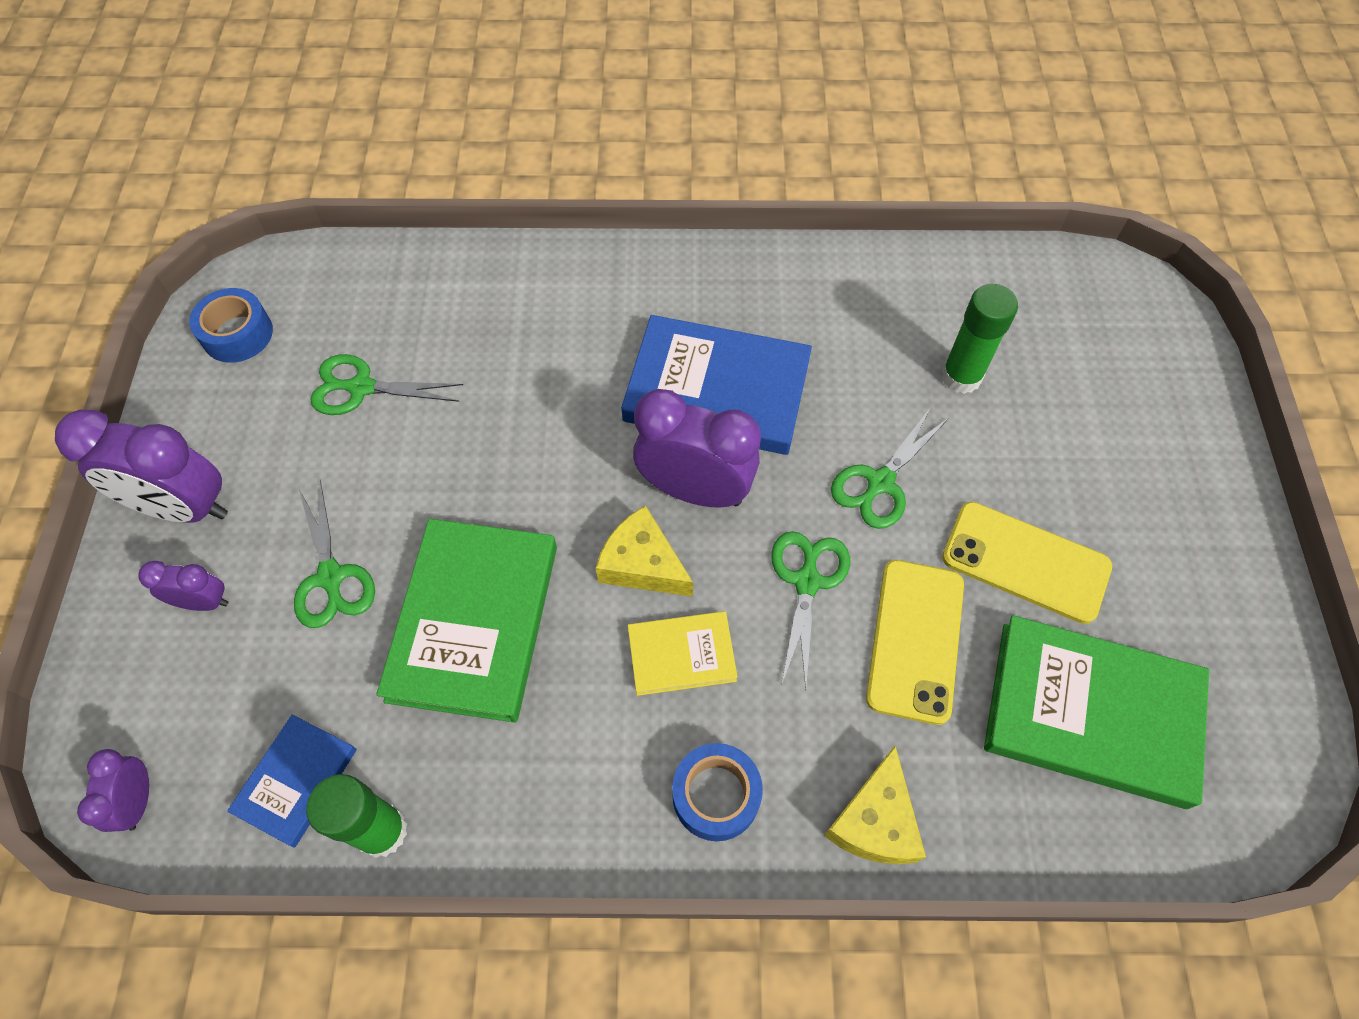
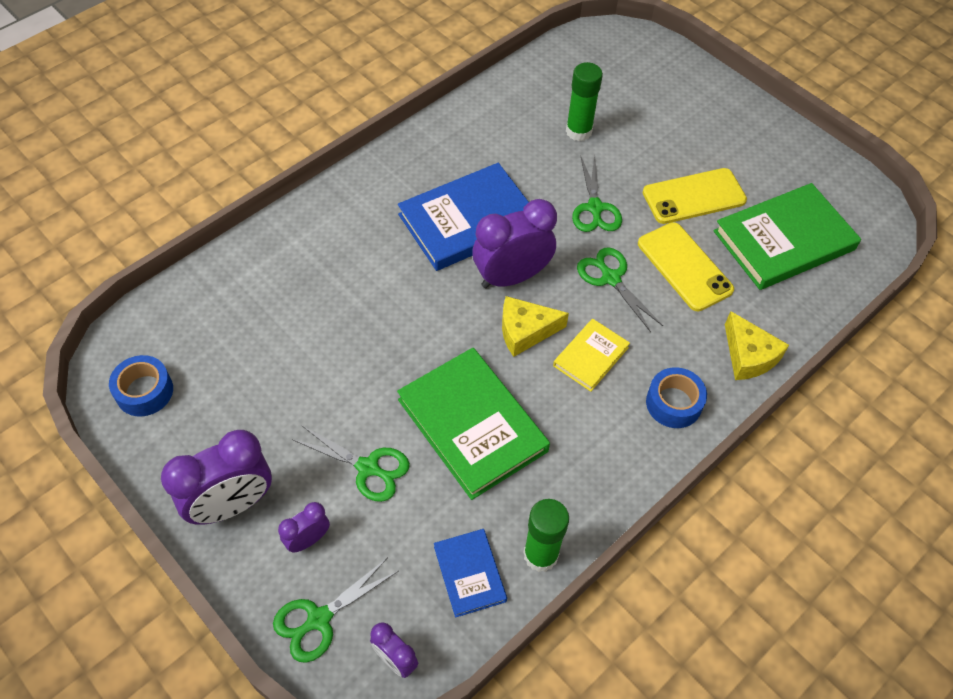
camera: 45 degrees left, 5 degrees down
green scissors [310,354,463,415] -> green scissors moved to [273,557,398,663]

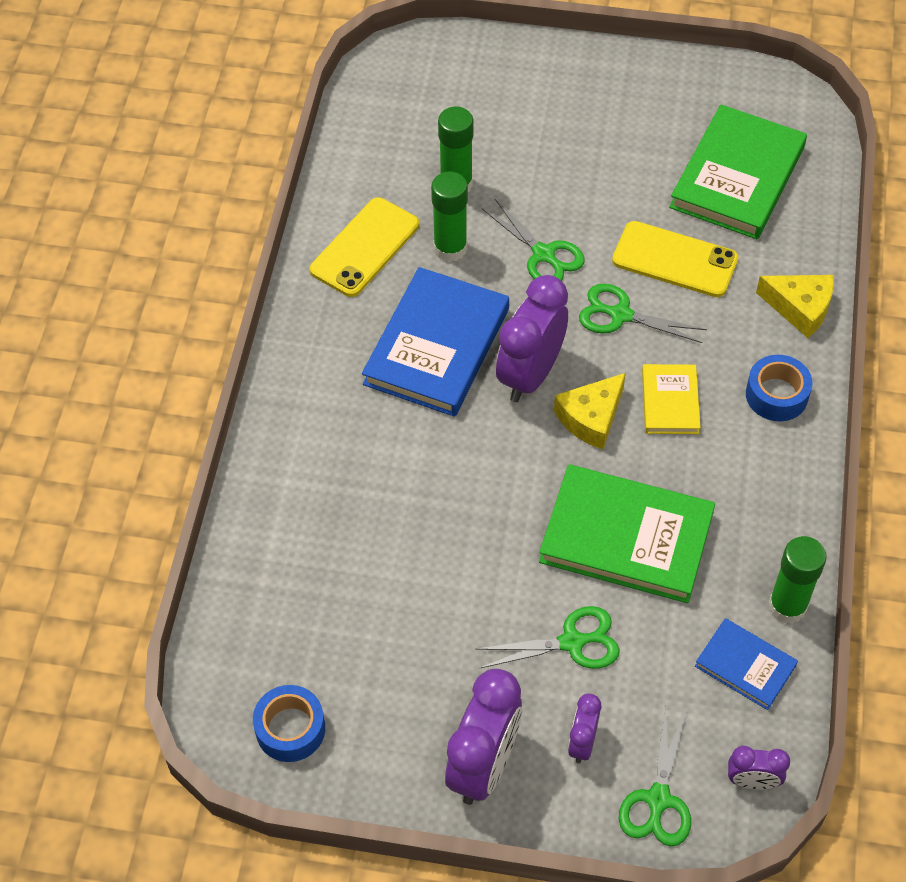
camera: 35 degrees left, 0 degrees up
yellow phone [643,168,747,224] -> yellow phone moved to [310,197,419,297]
none -> green glue stick [431,171,468,262]

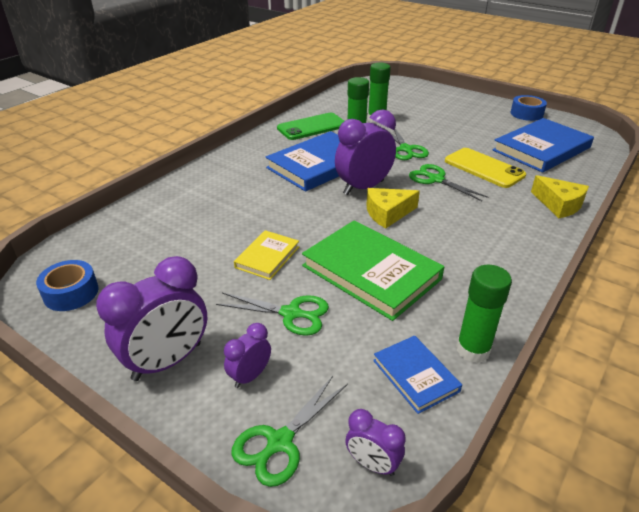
camera: 25 degrees right, 20 degrees down
yellow phone [310,197,419,297] -> green phone [277,113,344,140]
yellow book [642,364,701,434] -> yellow book moved to [234,230,299,280]
green book [669,104,807,239] -> blue book [492,118,594,173]
blue tape [746,355,812,421] -> blue tape moved to [511,95,547,121]

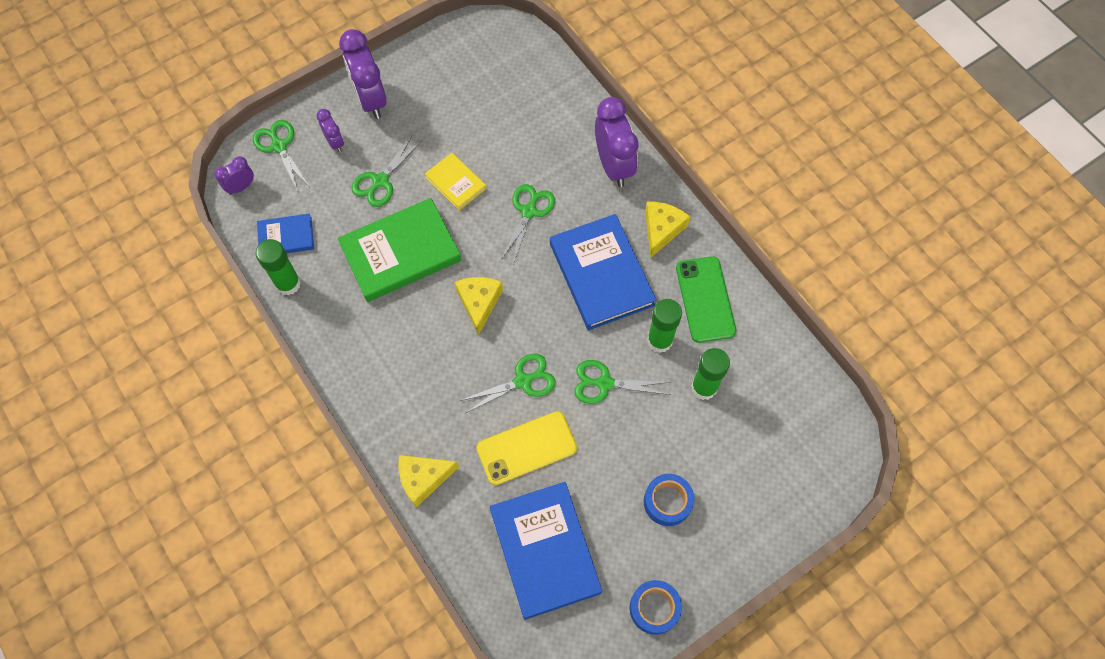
camera: 110 degrees right, 30 degrees up
blue tape [36,260,99,311] -> blue tape moved to [644,474,694,526]
purple clock [335,110,396,195] -> purple clock moved to [595,97,638,187]
none -> green scissors [501,184,555,264]
none -> yellow cheese [645,201,690,257]

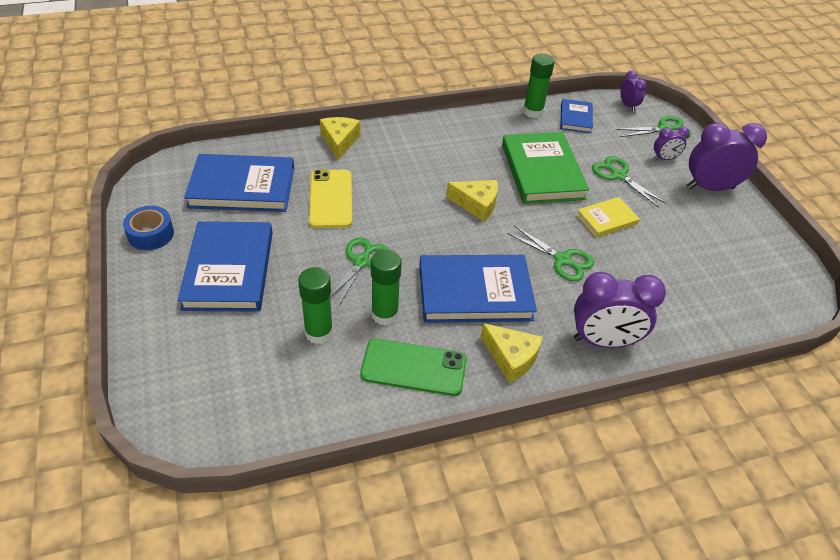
camera: 105 degrees right, 20 degrees down
green scissors [460,354,556,413] -> none
blue tape [644,474,694,526] -> blue book [178,221,273,312]

